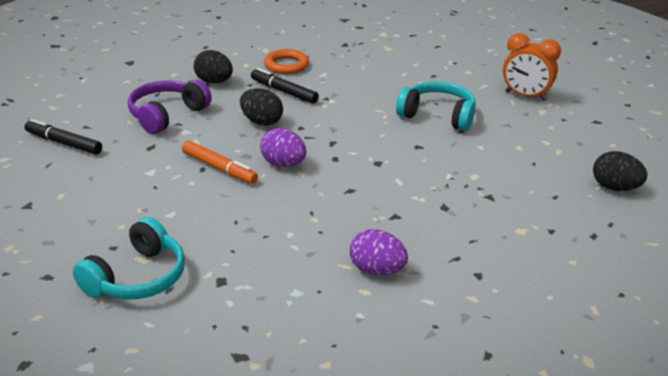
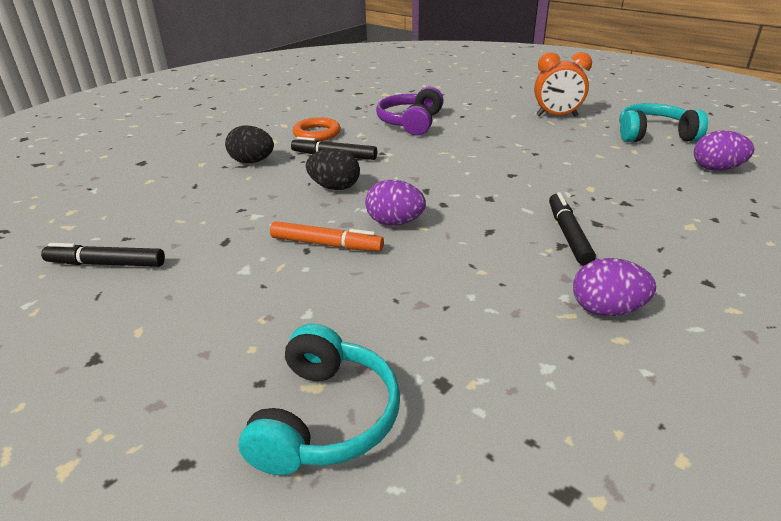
camera: 20 degrees left, 0 degrees up
purple headphones [128,80,212,134] -> purple headphones moved to [376,86,444,136]
turquoise headphones [396,81,476,131] -> turquoise headphones moved to [619,103,708,142]
black egg [593,151,648,191] -> purple egg [694,130,754,171]
none -> black marker [549,192,596,265]

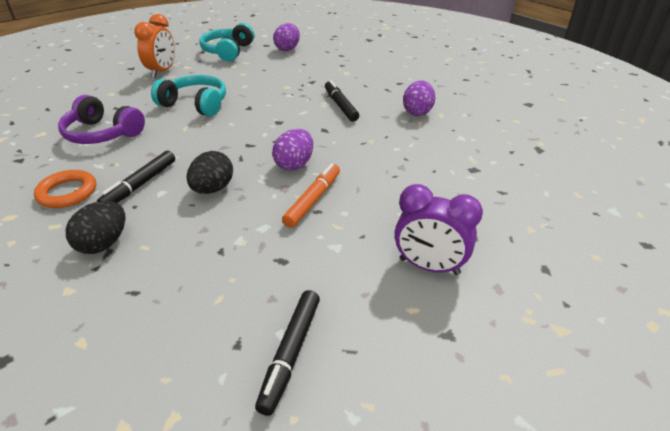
camera: 80 degrees left, 5 degrees up
turquoise headphones [239,324,400,475] -> turquoise headphones moved to [151,75,226,116]
black marker [549,192,596,265] -> black marker turned 60 degrees clockwise [325,80,359,122]
none -> purple clock [395,184,483,275]

